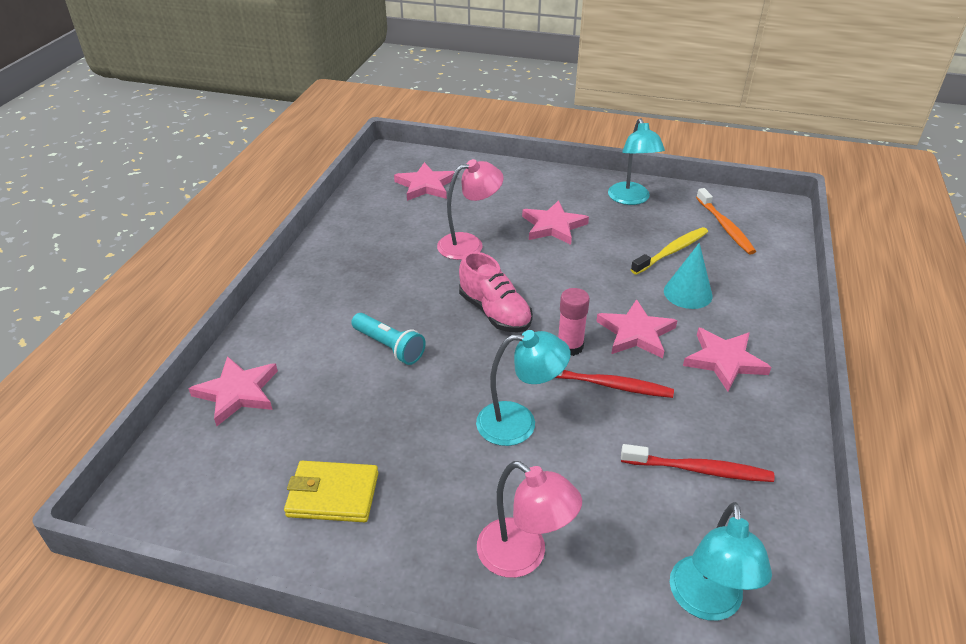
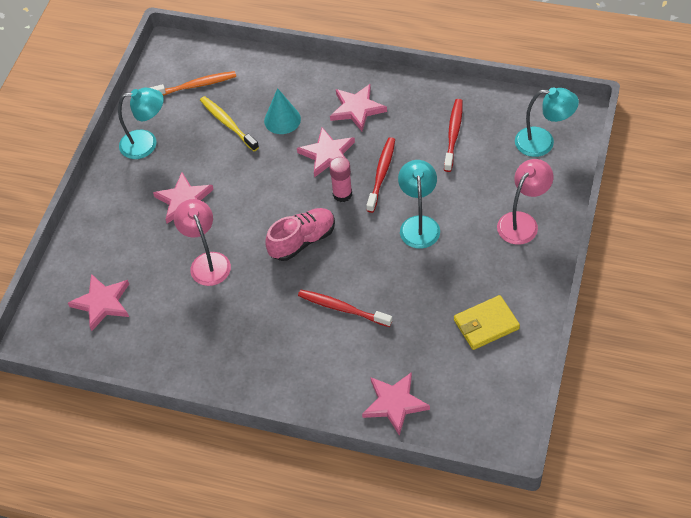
camera: 85 degrees left, 15 degrees up
yellow wallet [284,461,378,522] -> yellow wallet turned 60 degrees clockwise [454,295,520,350]
turquoise flashlight [351,313,426,365] -> red toothbrush [298,290,392,327]

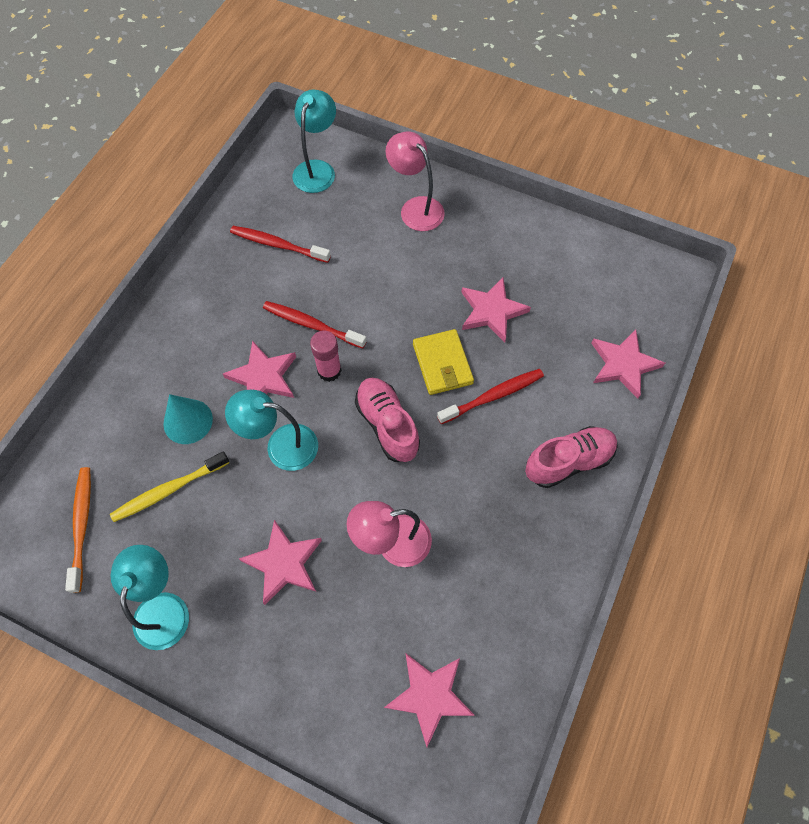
camera: 85 degrees left, 10 degrees up
red toothbrush [298,290,392,327] -> red toothbrush turned 150 degrees counterclockwise [437,369,544,424]
pink star [330,84,387,131] -> pink star moved to [461,277,531,342]
turquoise lamp [398,160,440,249] -> turquoise lamp moved to [225,390,318,471]
yellow wallet [454,295,520,350] -> yellow wallet moved to [413,329,474,395]
none -> pink shoe [525,426,618,488]

